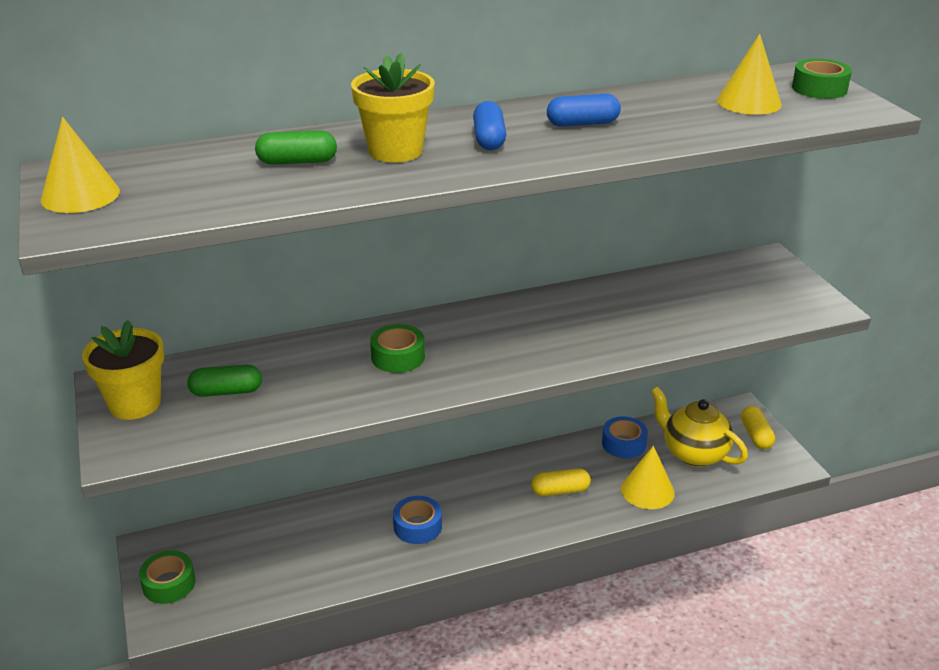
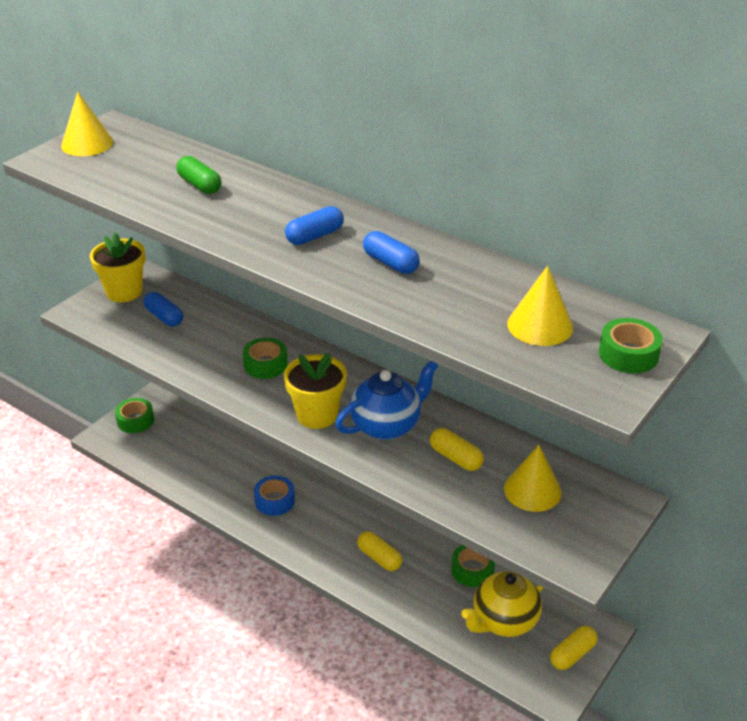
camera: 55 degrees right, 5 degrees up
green capsule [187,364,262,397] -> blue capsule [144,292,183,326]
yellow flower pot [351,53,435,163] -> yellow flower pot moved to [284,353,347,429]
blue tape [602,416,648,458] -> green tape [451,545,495,587]
yellow cone [621,446,675,509] -> yellow cone moved to [504,445,562,512]
yellow teapot [651,386,748,467] -> yellow teapot turned 135 degrees counterclockwise [461,571,543,637]
none -> blue teapot [336,361,438,440]
none -> yellow capsule [430,428,484,471]

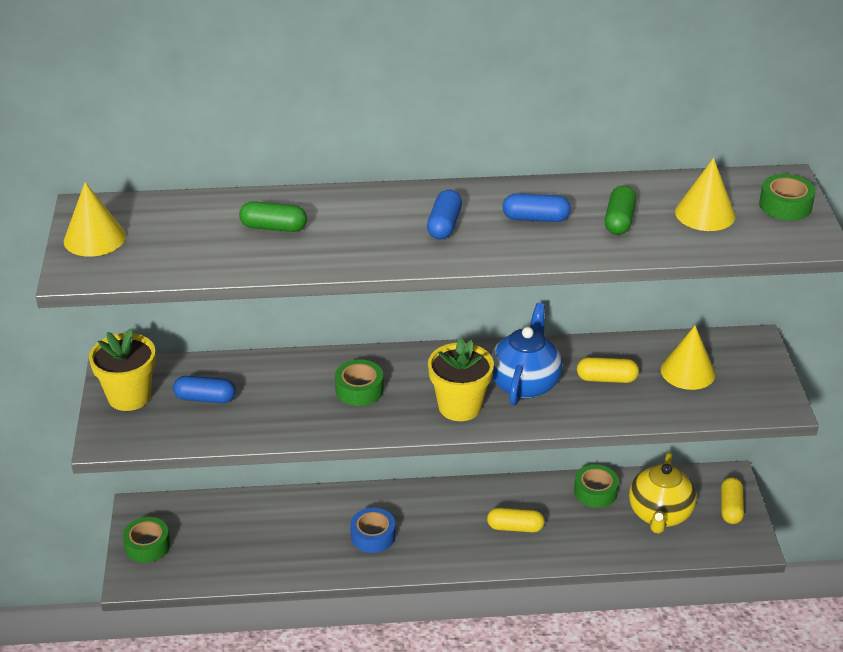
camera: 40 degrees left, 0 degrees up
none -> green capsule [605,185,636,235]

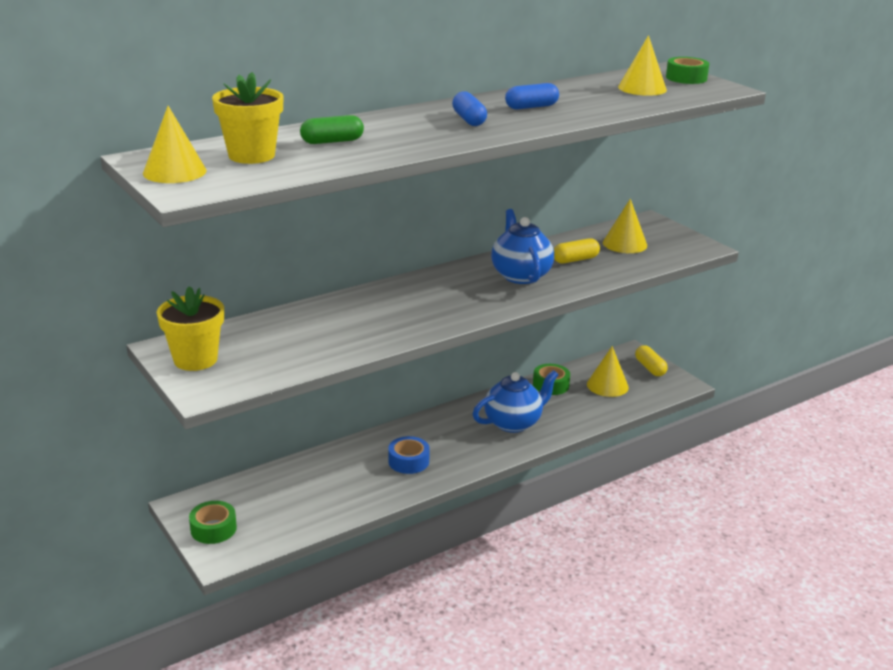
camera: 30 degrees left, 10 degrees down
blue capsule [173,376,236,403] -> none
green tape [335,360,384,406] -> none
yellow flower pot [428,338,494,421] -> yellow flower pot moved to [212,72,283,164]
yellow capsule [487,508,545,532] -> blue teapot [473,370,559,433]
green capsule [605,185,636,235] -> none
yellow teapot [629,452,696,534] -> yellow cone [587,346,629,397]

